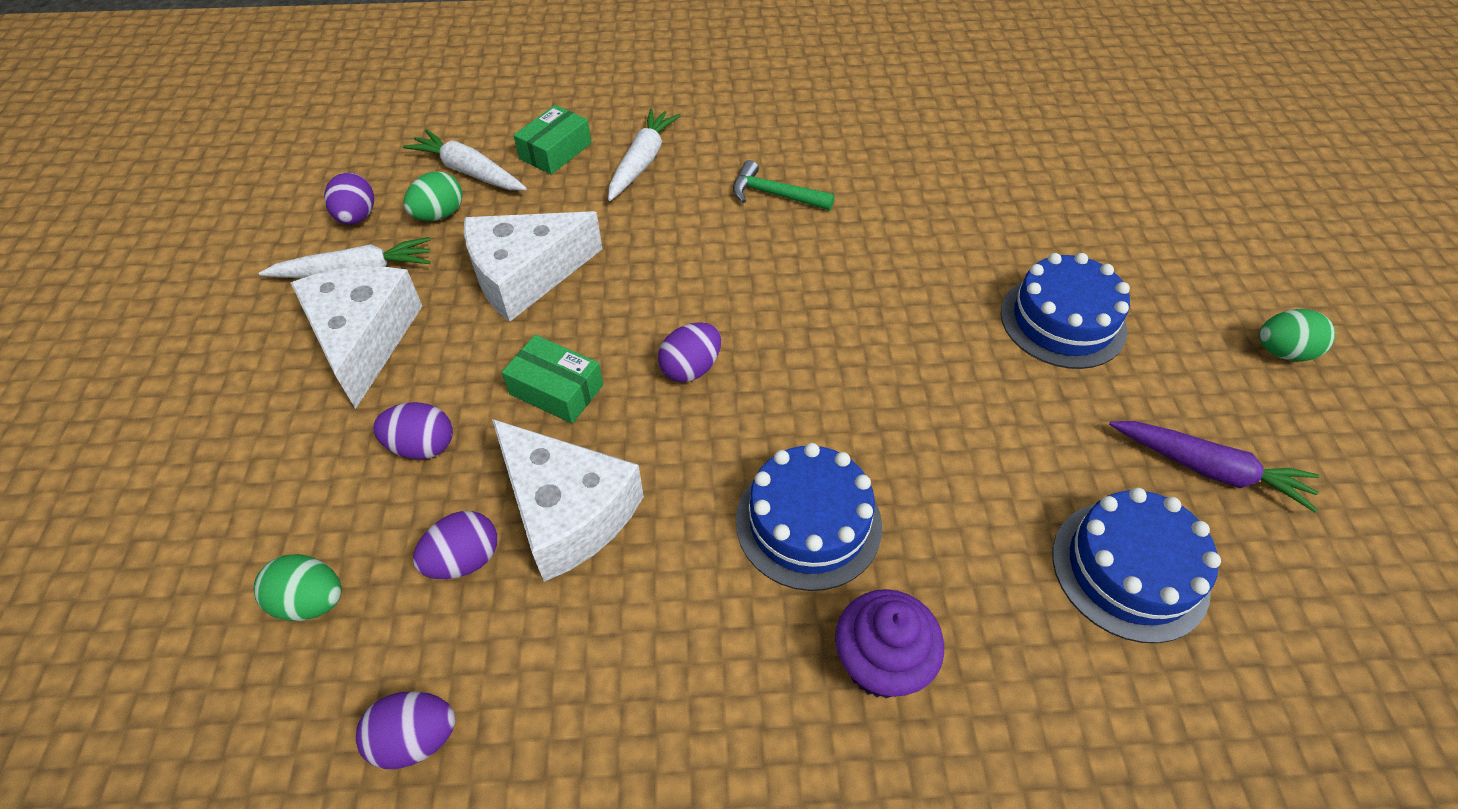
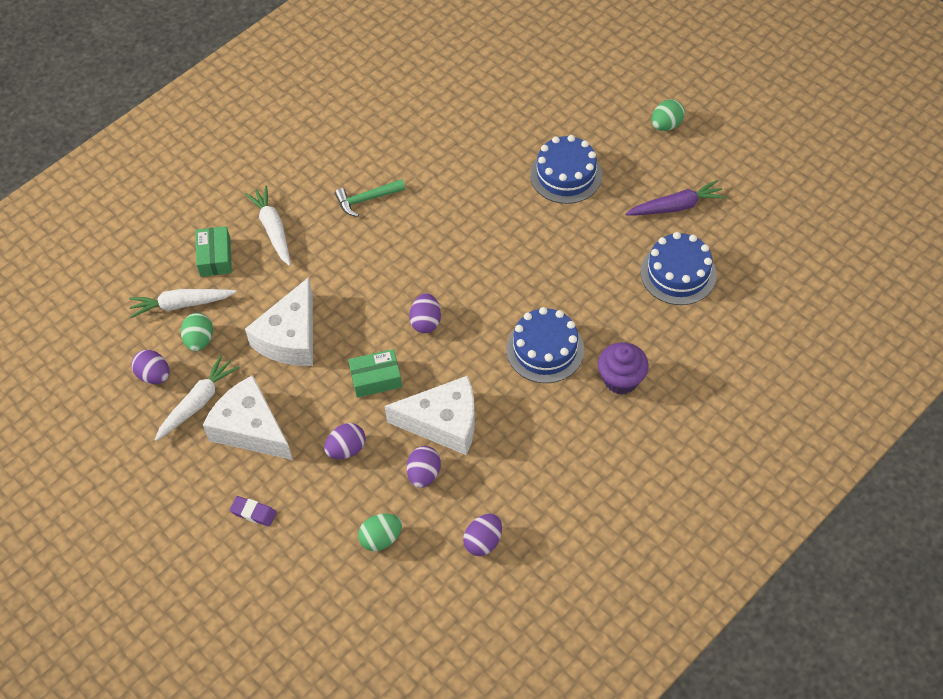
camera: 40 degrees left, 5 degrees up
none -> purple eraser [230,496,277,527]

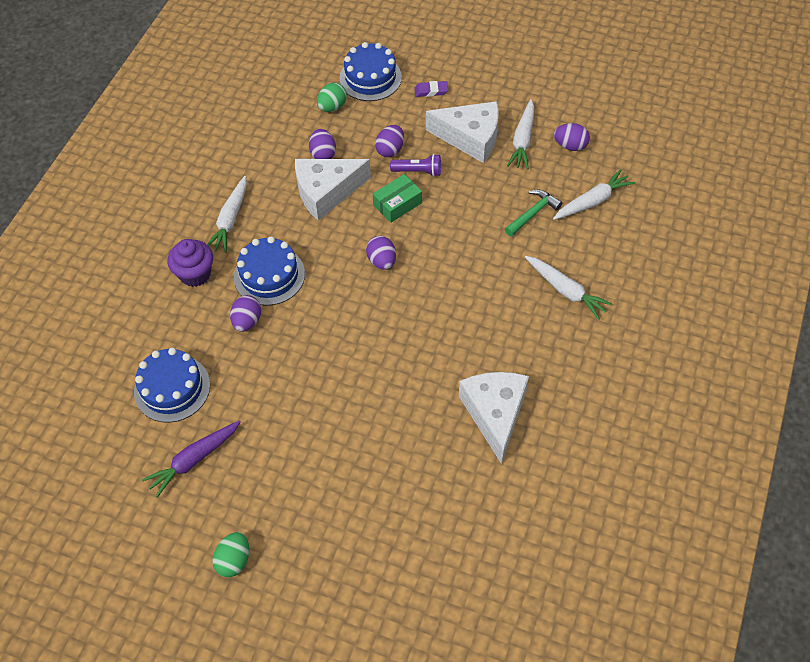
camera: 155 degrees right, 0 degrees up
green egg [181,313,213,351] -> none
green box [195,226,232,277] -> none
white cheese [245,277,313,366] -> white cheese moved to [459,372,529,464]
green hammer [335,179,405,217] -> green hammer moved to [505,190,562,237]
purple egg [463,514,502,556] -> purple egg moved to [230,295,261,332]
blue cake [530,135,602,204] -> blue cake moved to [339,42,402,101]
none -> white carrot [207,176,247,253]
none -> purple flashlight [390,154,441,177]

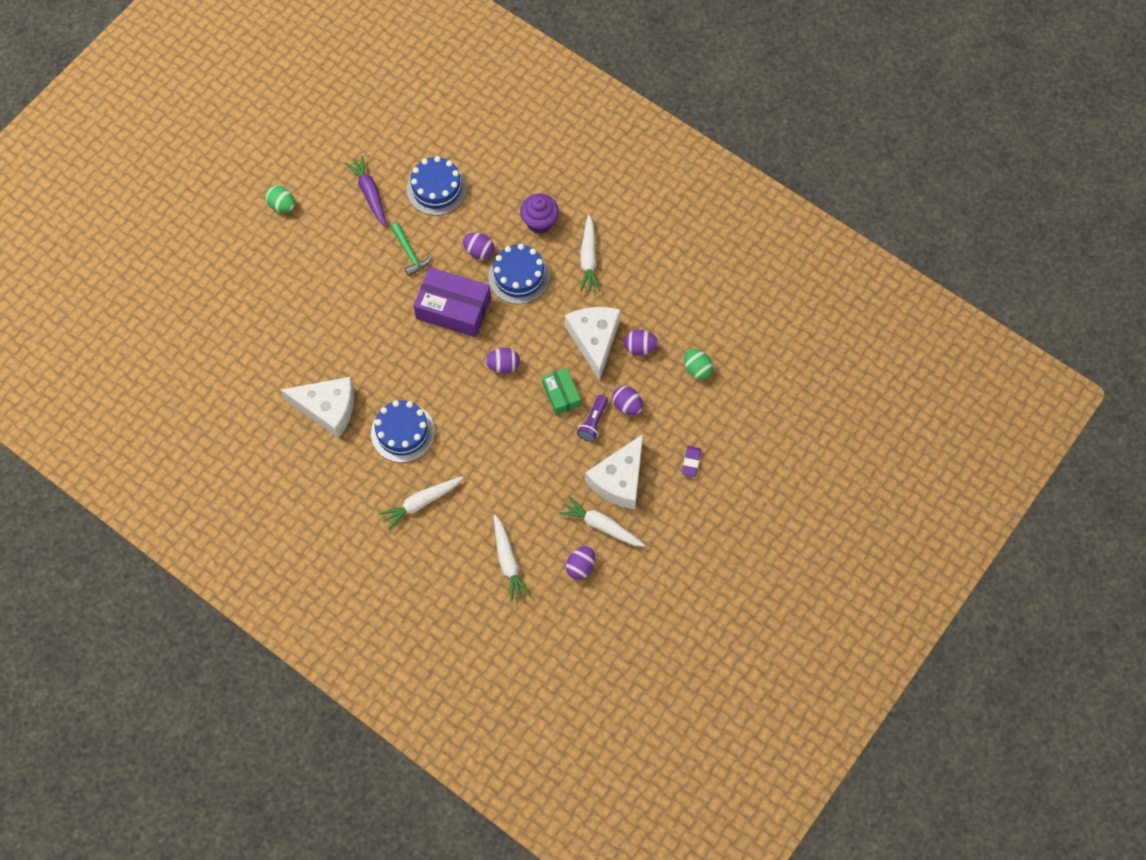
camera: 105 degrees right, 10 degrees up
white carrot [207,176,247,253] -> white carrot turned 120 degrees counterclockwise [580,215,600,292]
blue cake [339,42,402,101] -> blue cake moved to [371,400,435,463]
green hammer [505,190,562,237] -> green hammer moved to [391,222,432,276]
none -> purple box [413,267,491,337]

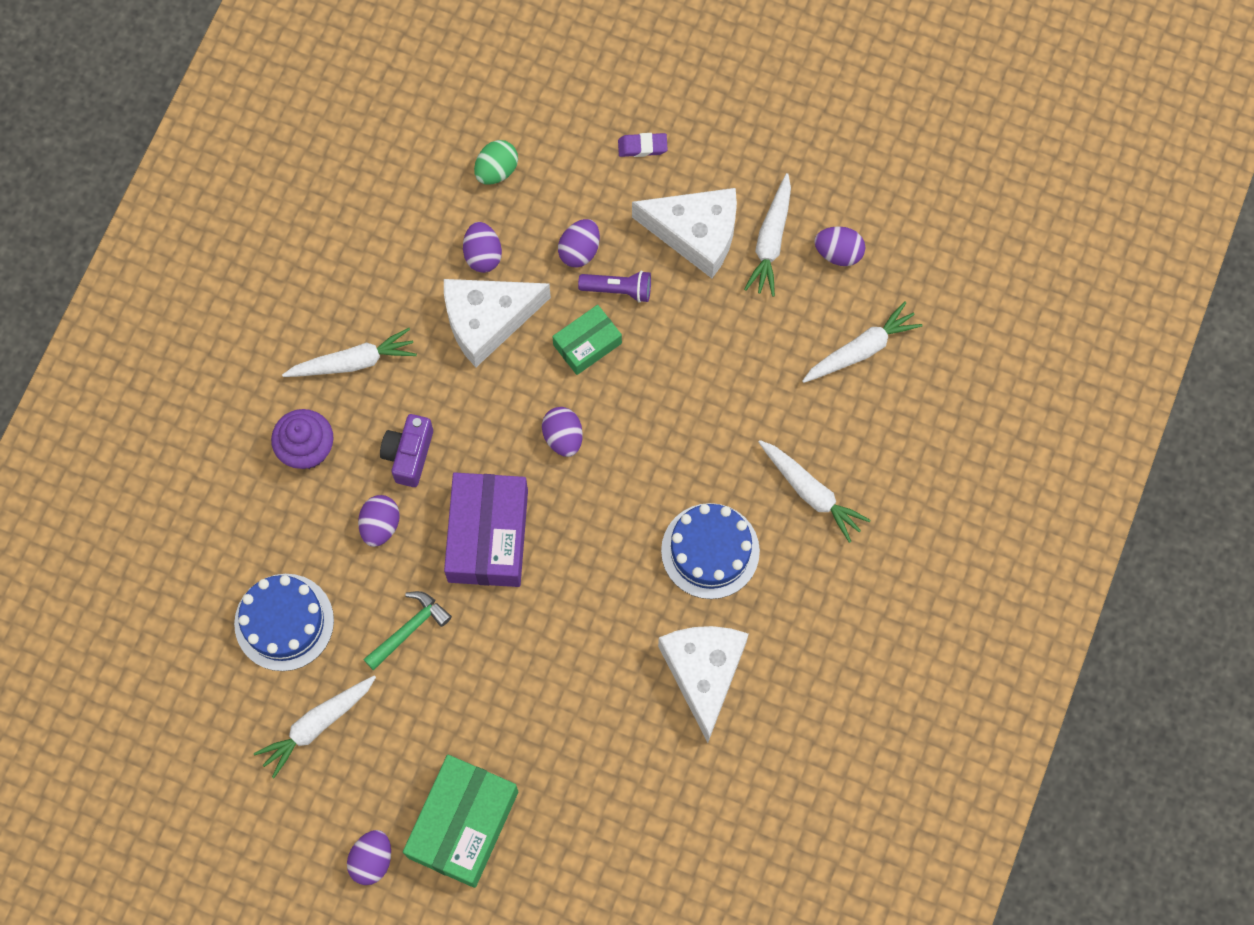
camera: 105 degrees left, 5 degrees up
green egg [265,186,295,213] -> purple egg [347,830,391,885]
purple carrot [345,155,387,227] -> white carrot [254,676,376,778]
blue cake [488,244,550,304] -> purple camera [380,414,433,487]
none -> green box [403,755,518,888]

